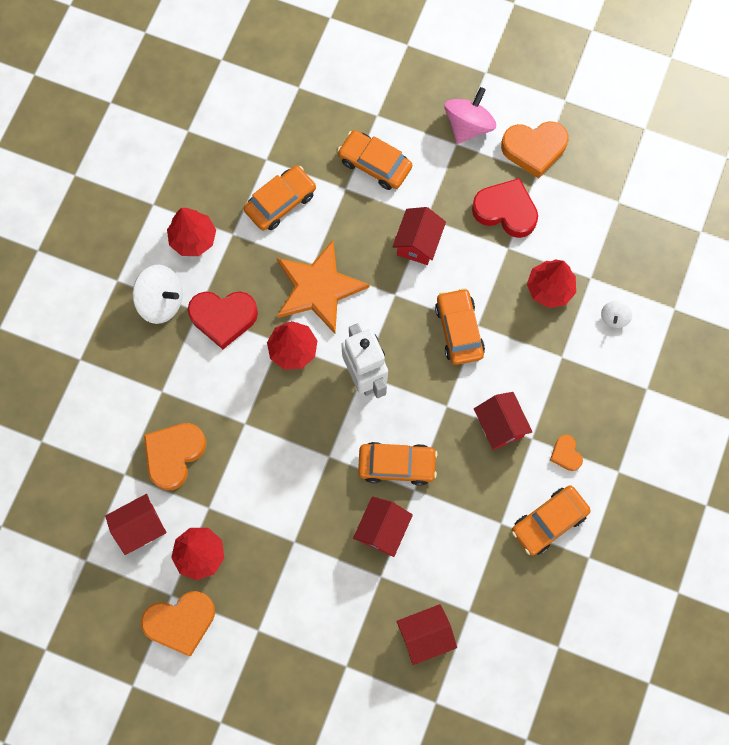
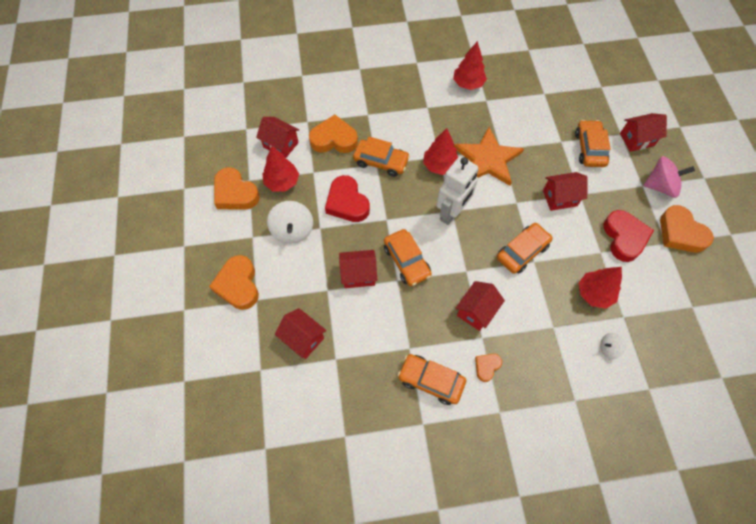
camera: 60 degrees right, 10 degrees down
white spinning top [132,265,183,324] -> white spinning top moved to [267,201,313,244]
red heart [188,292,258,349] -> red heart moved to [325,175,370,222]
orange car [244,165,316,231] -> orange car moved to [353,136,410,177]
none -> orange heart [209,255,259,310]
none -> red house [620,113,667,152]

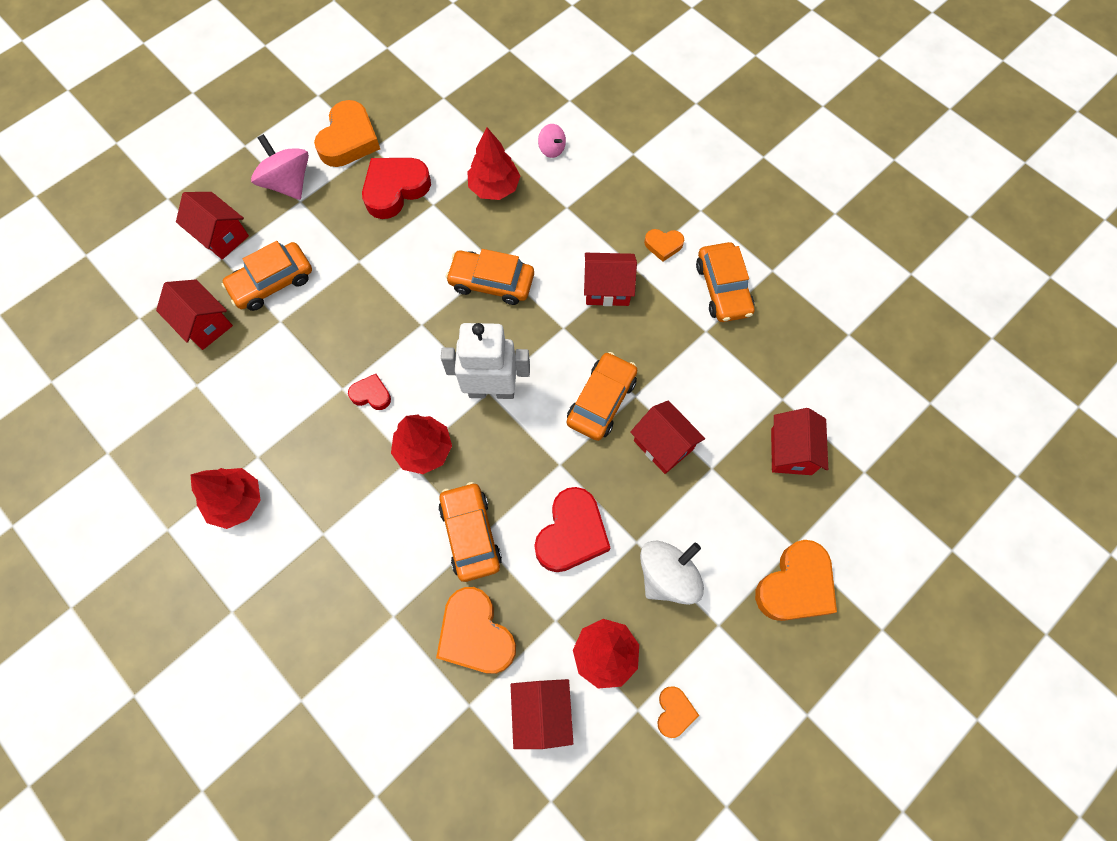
camera: 125 degrees left, 5 degrees up
orange heart [214,167,260,210] -> orange heart [657,686,699,738], size x0.52
orange star [454,127,524,186] -> red heart [348,374,391,410]
red house [543,172,588,211] -> red house moved to [156,279,233,350]
white spinning top [600,333,626,359] -> pink spinning top [538,124,566,158]

